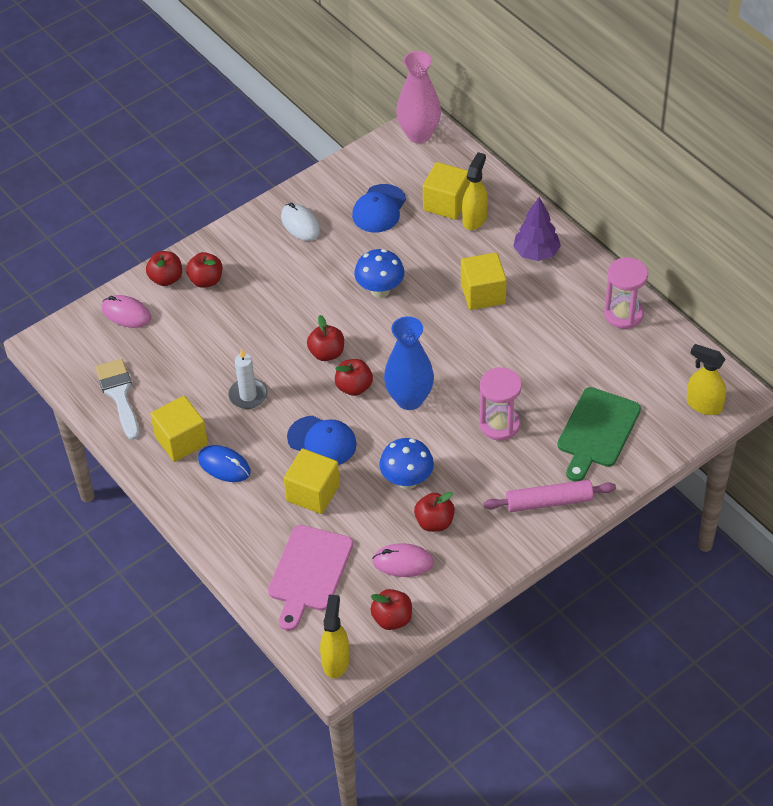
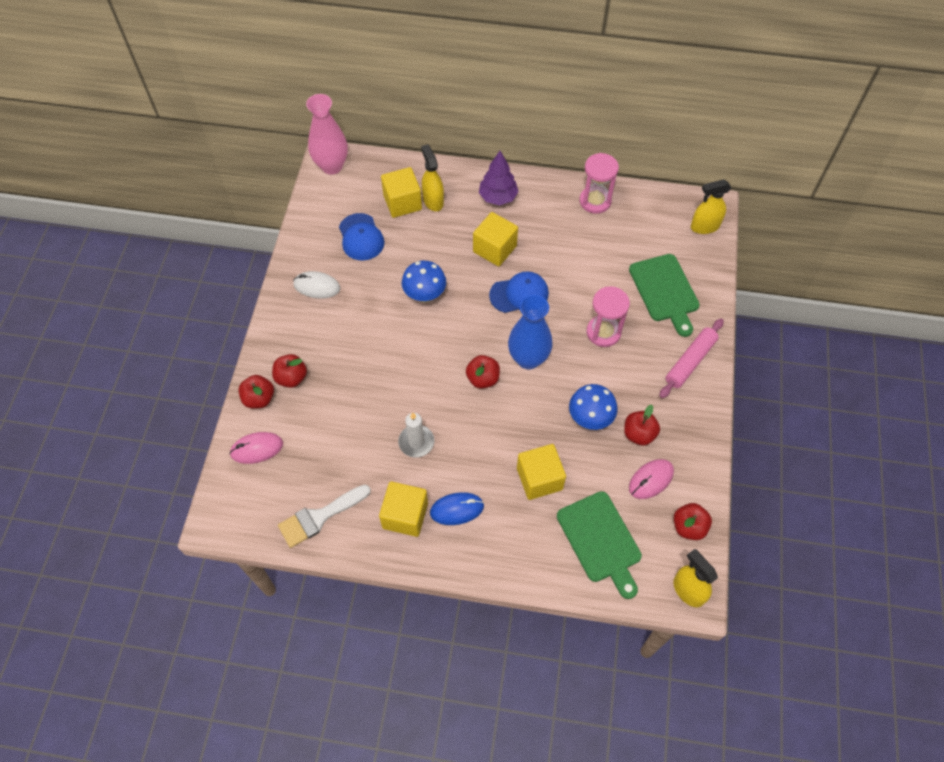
camera: 45 degrees left, 10 degrees up
white brush [95,359,139,440] -> white brush turned 60 degrees counterclockwise [278,485,371,548]
pink cutting board [268,525,353,631] -> green cutting board [557,491,642,599]
blue cap [287,416,357,465] -> blue cap moved to [489,271,549,313]
red apple [307,315,344,361] -> none

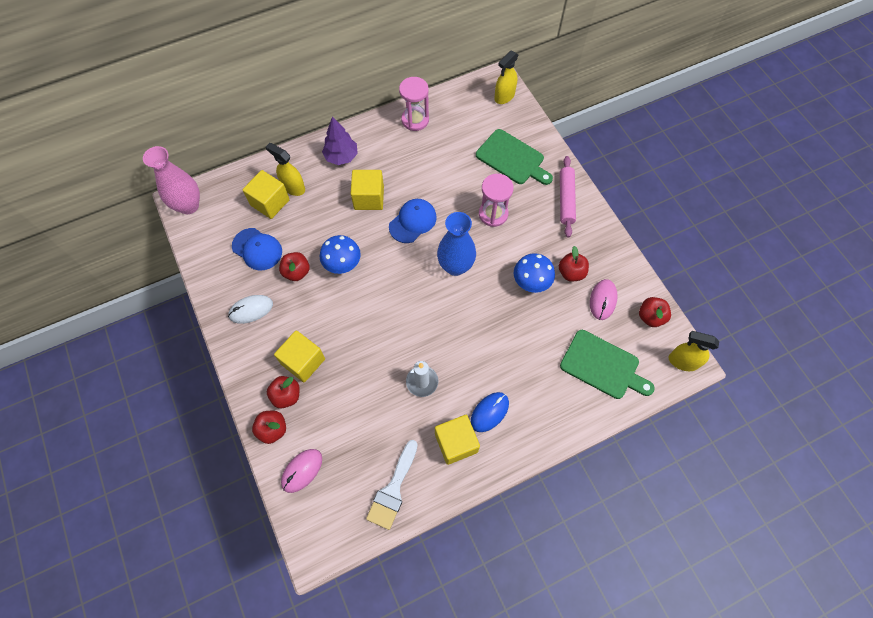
camera: 35 degrees left, 5 degrees up
red apple [466,355,500,389] -> red apple moved to [279,252,310,281]
yellow cube [517,444,566,500] -> yellow cube moved to [274,330,325,382]

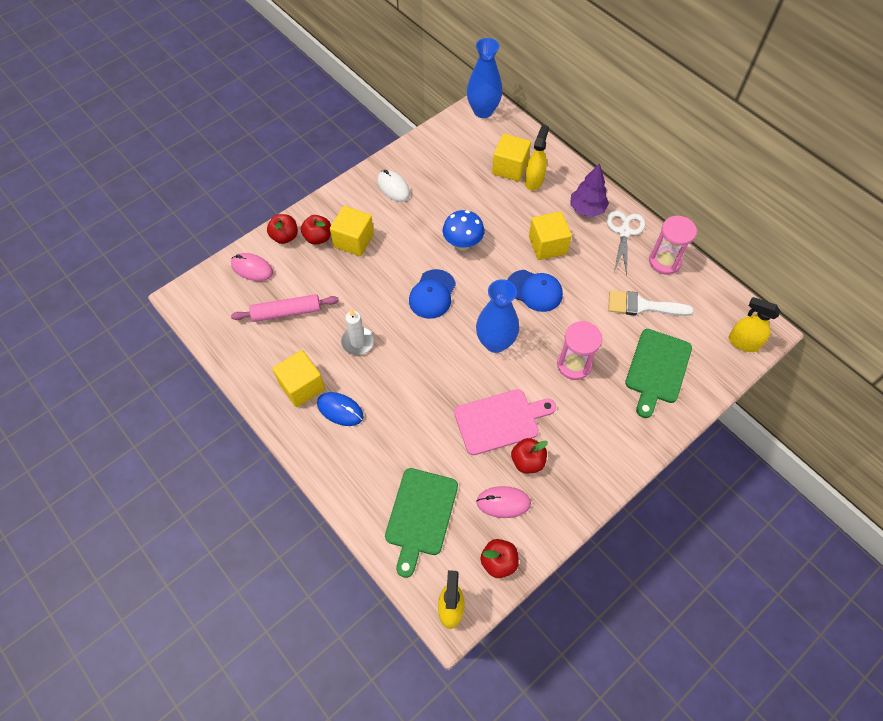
camera: 75 degrees right, 5 degrees down
pink vase [143,146,200,214] -> blue vase [467,38,503,118]
blue cap [232,228,282,270] -> blue cap moved to [409,269,456,319]
red apple [279,252,310,281] -> none
white brush [366,440,418,530] -> white brush moved to [608,290,694,316]
blue mushroom [514,253,555,293] -> pink cutting board [454,389,556,455]
pink rolling pin [560,156,576,238] -> pink rolling pin moved to [231,294,339,322]
none -> white scissors [607,211,645,275]

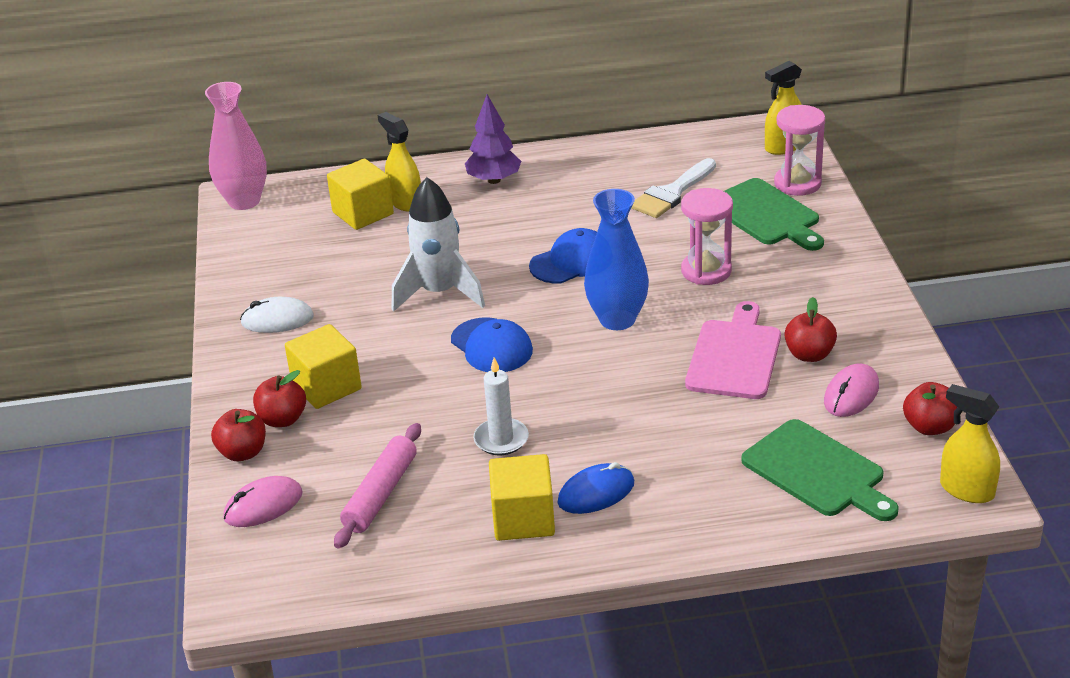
camera: 55 degrees left, 25 degrees down
blue mushroom [443,210,484,251] -> white rocket [392,177,485,312]
blue vase [467,38,503,118] -> pink vase [205,82,267,210]
yellow cube [529,211,572,260] -> none
white scissors [607,211,645,275] -> none
pink hourglass [649,216,697,275] -> pink hourglass moved to [774,105,825,196]

